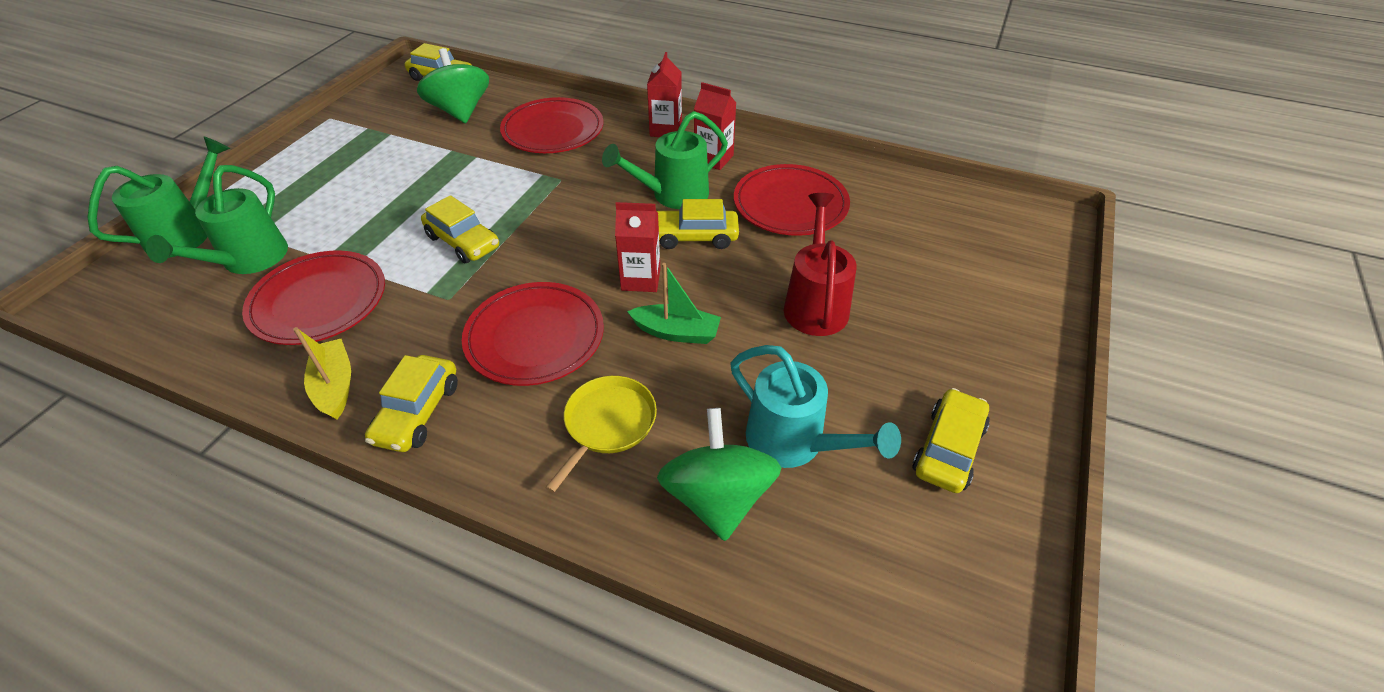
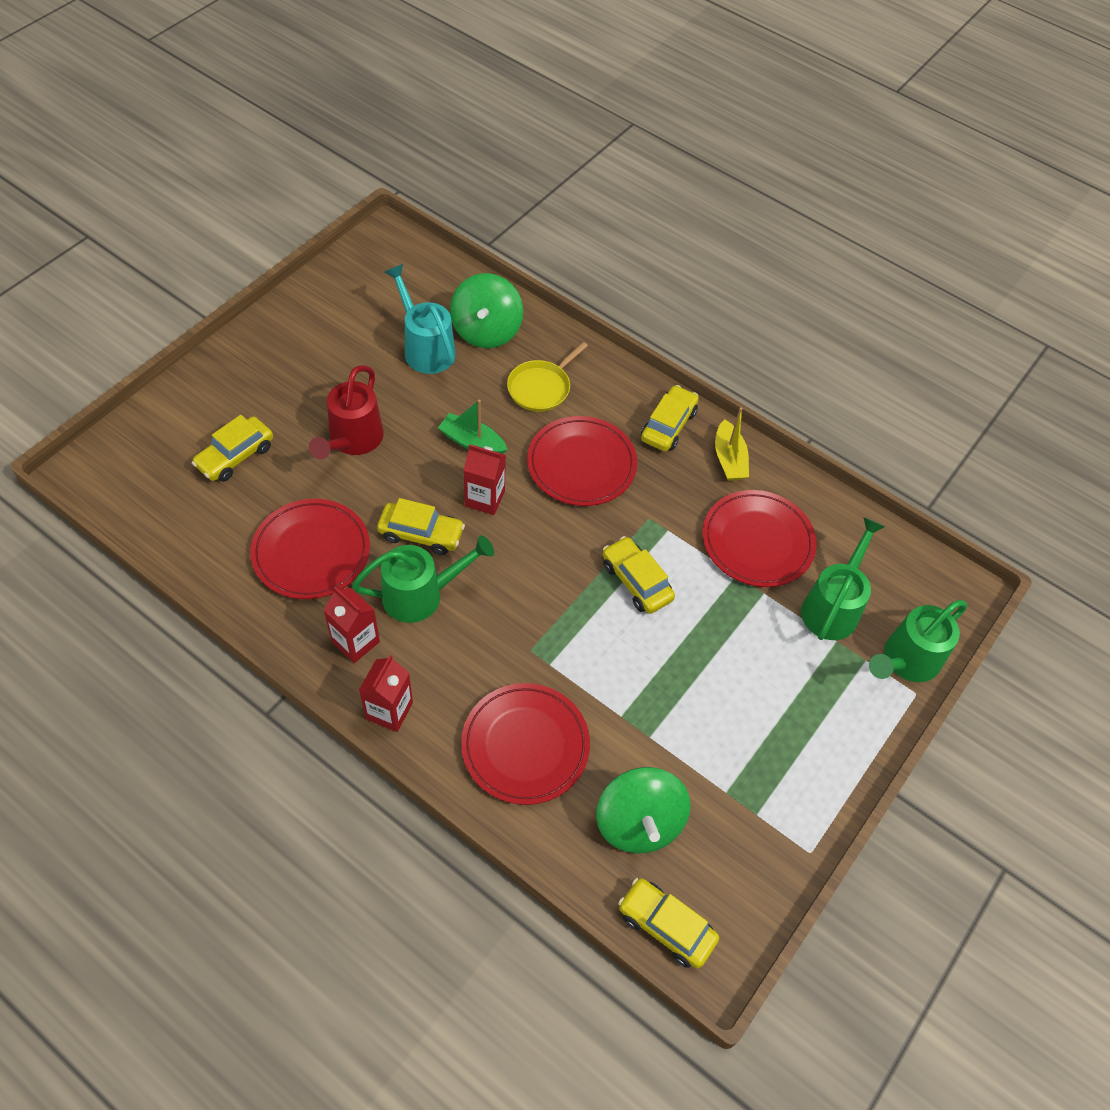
camera: 170 degrees left, 10 degrees up
yellow car [913,388,990,493] -> yellow car moved to [192,415,273,482]

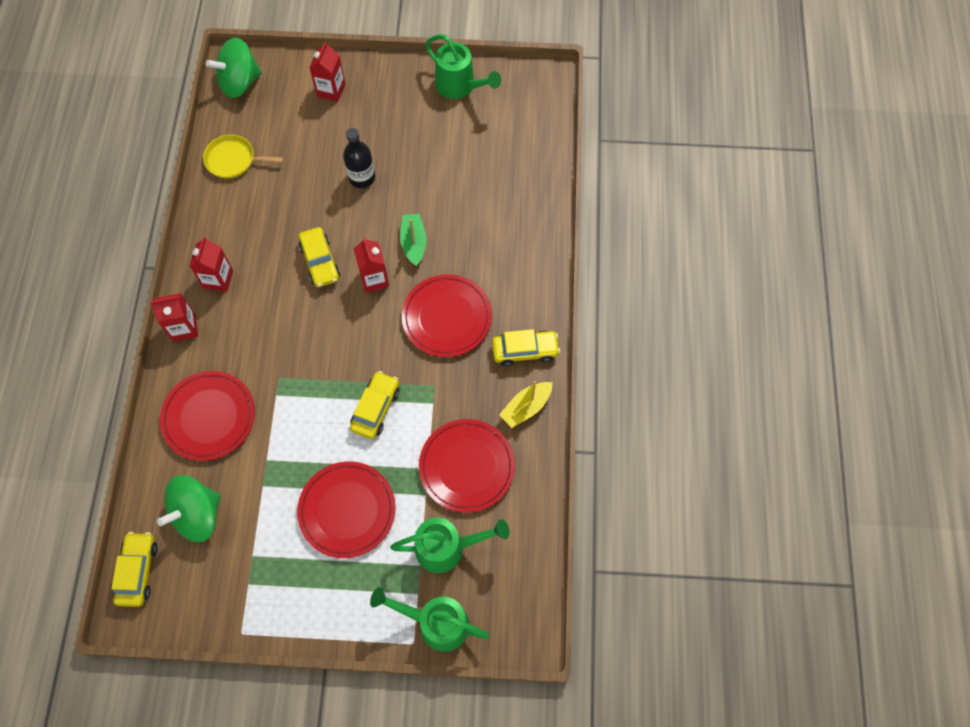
camera: 60 degrees right, 10 degrees up
yellow car [192,415,273,482] -> none
red plate [250,499,370,599] -> red plate moved to [297,462,396,558]
red watering can [309,365,384,459] -> black bottle [343,128,375,188]
green watering can [352,535,494,623] -> green watering can moved to [425,34,501,99]
turquoise watering can [385,264,455,374] -> none
green spinning top [450,273,523,348] -> green spinning top moved to [206,38,262,98]
yellow pan [507,342,588,412] -> yellow pan moved to [203,135,284,179]
none -> red carton [309,41,346,102]

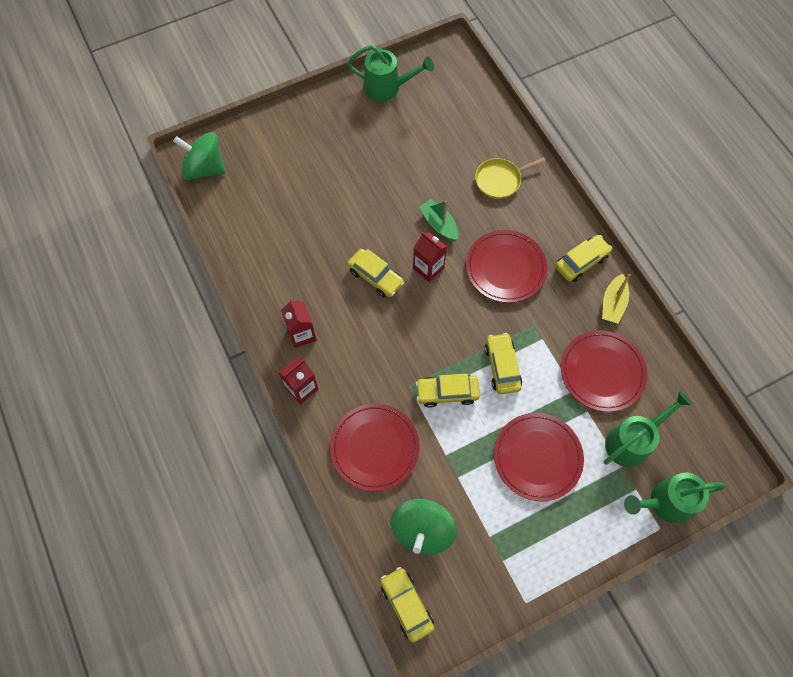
camera: 30 degrees left, 0 degrees up
yellow pan [203,135,284,179] -> yellow pan moved to [475,157,546,199]
green spinning top [206,38,262,98] -> green spinning top turned 75 degrees clockwise [173,132,225,180]
red carton [309,41,346,102] -> none
black bottle [343,128,375,188] -> none
none -> yellow car [415,374,480,408]

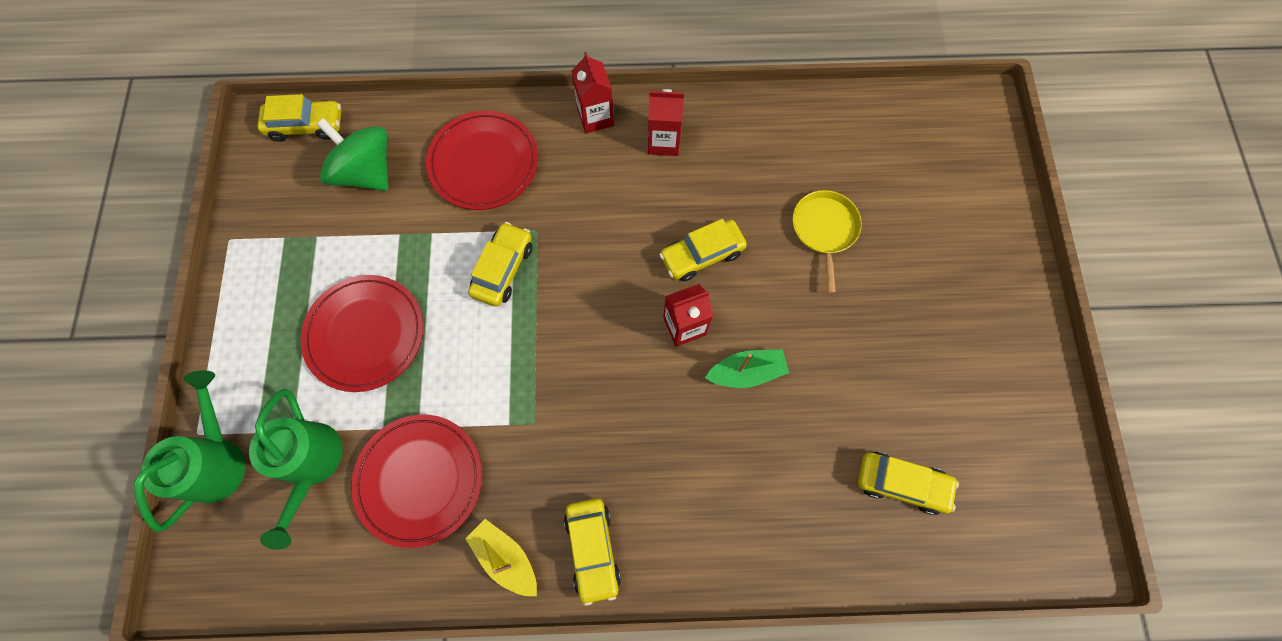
camera: 115 degrees right, 5 degrees up
green spinning top [173,132,225,180] -> none
green watering can [347,45,434,101] -> none
red plate [466,230,547,303] -> none
yellow pan [475,157,546,199] -> yellow pan moved to [793,190,862,293]
yellow car [485,333,522,394] -> yellow car moved to [858,452,959,515]

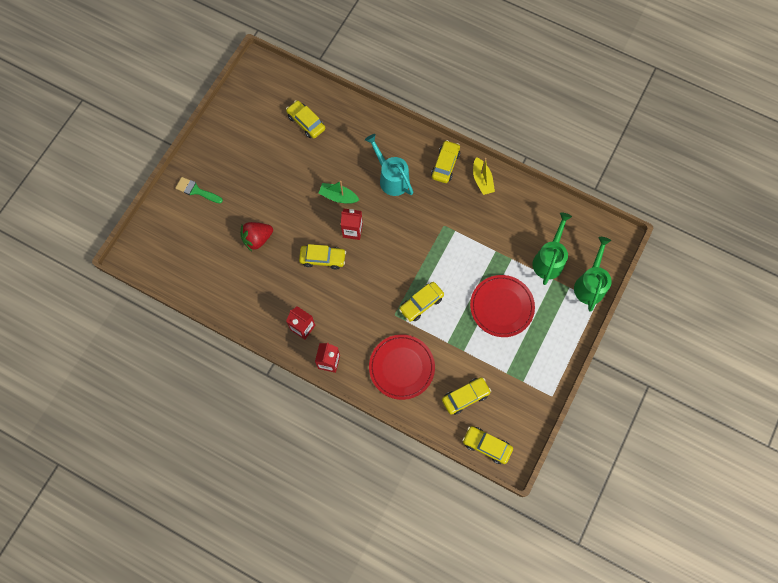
camera: 150 degrees left, 0 degrees up
green watering can [134,370,246,532] -> green watering can turned 150 degrees clockwise [574,237,612,312]
green spinning top [317,118,388,191] -> yellow car [442,377,491,415]
red plate [351,415,482,548] -> none
yellow pan [793,190,862,293] -> red strawberry [240,222,273,251]
none -> green brush [175,177,223,203]
none -> turquoise watering can [365,134,413,196]

